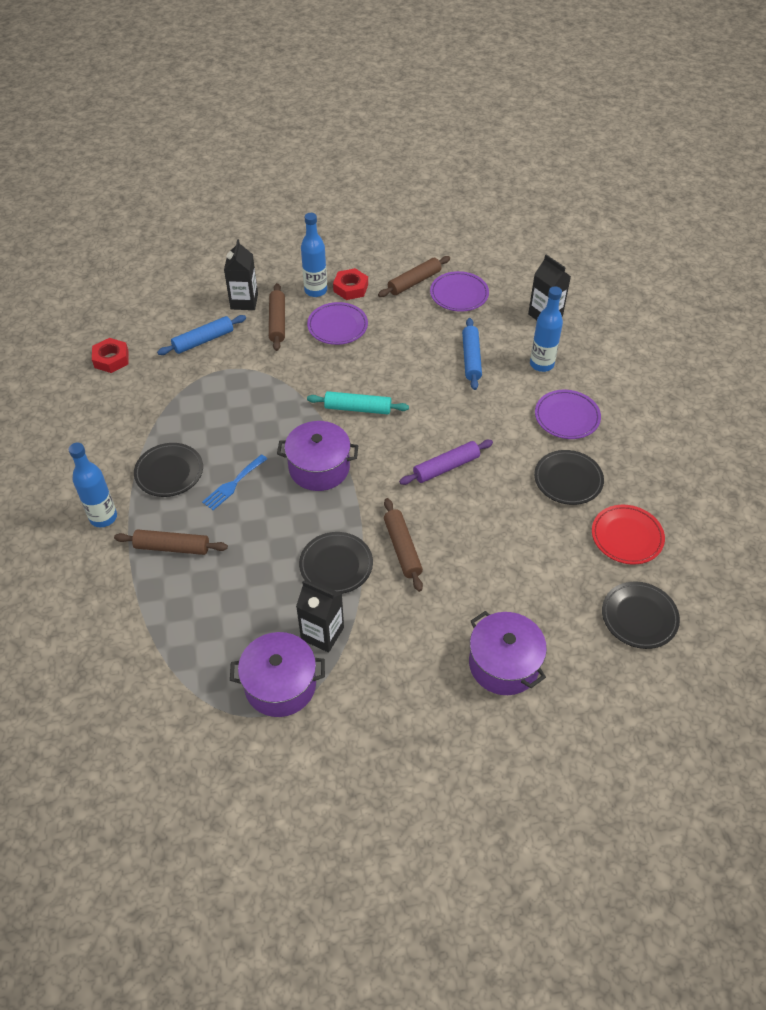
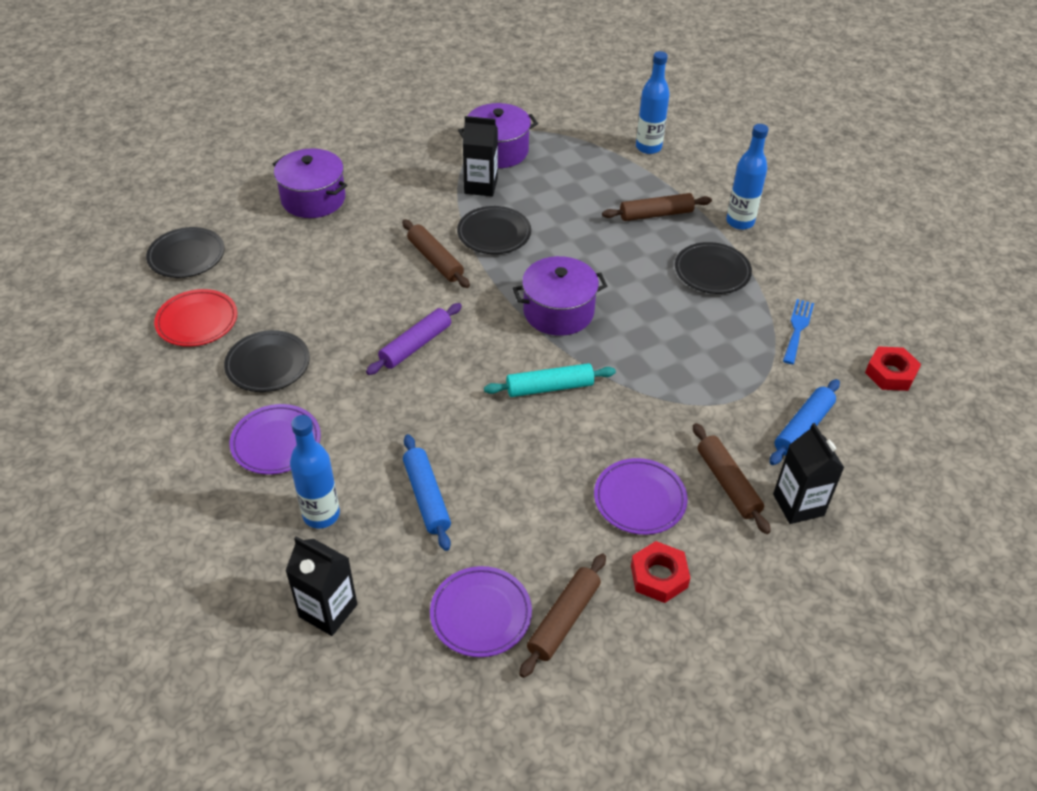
camera: 160 degrees right, 5 degrees down
blue fork [202,454,267,510] -> blue fork moved to [783,299,814,364]
blue bottle [301,213,327,297] -> blue bottle moved to [636,51,670,154]

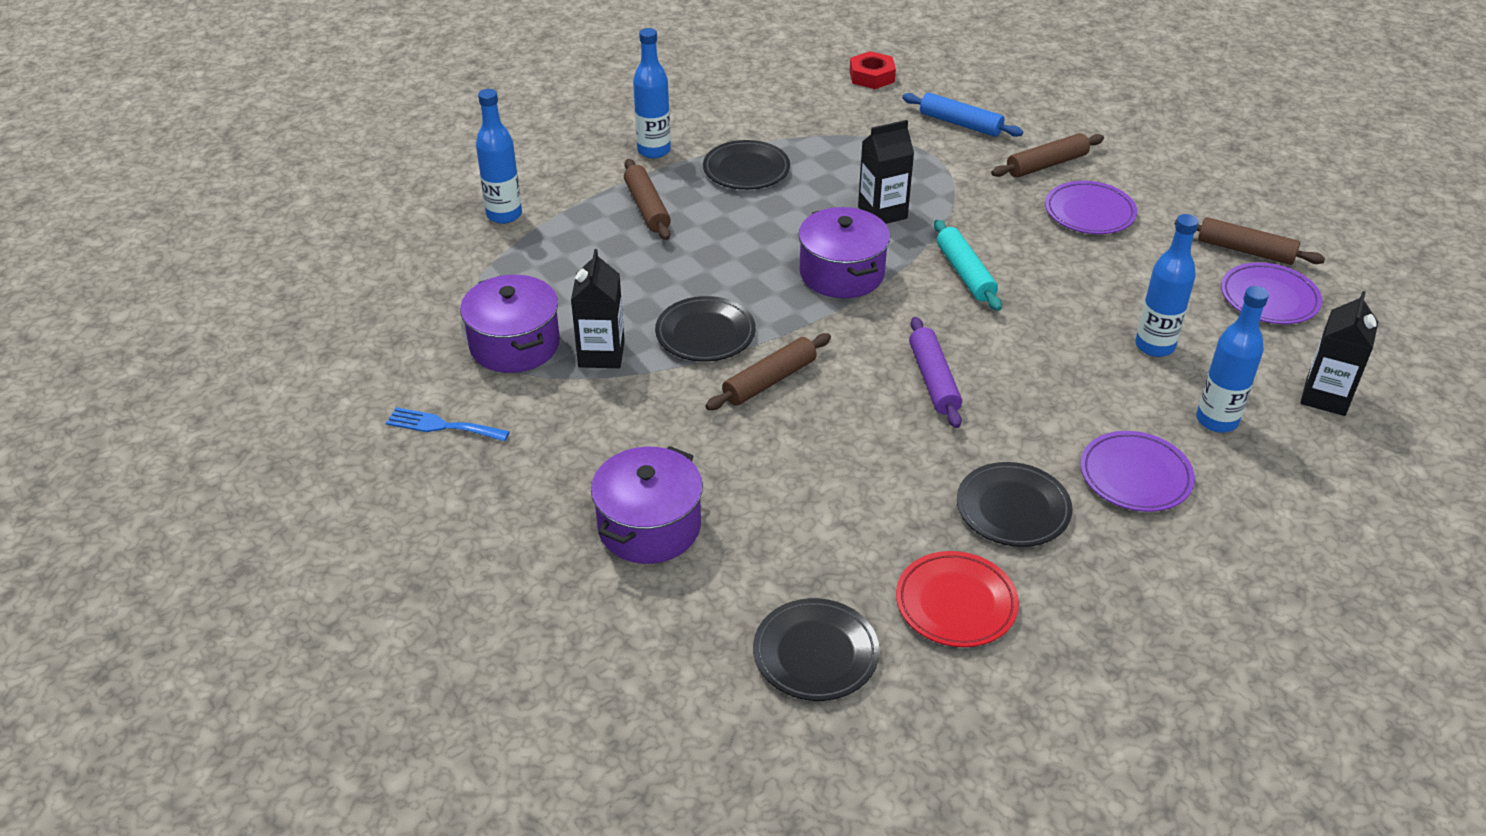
camera: 95 degrees left, 5 degrees down
purple rolling pin [366,303,462,375] -> purple rolling pin turned 45 degrees clockwise [909,317,962,428]
blue rolling pin [403,434,451,551] -> blue bottle [1135,214,1199,357]
red nut [631,541,690,603] -> none
black carton [773,423,844,524] -> black carton moved to [858,120,914,224]
blue fork [783,299,814,364] -> blue fork moved to [386,407,510,442]

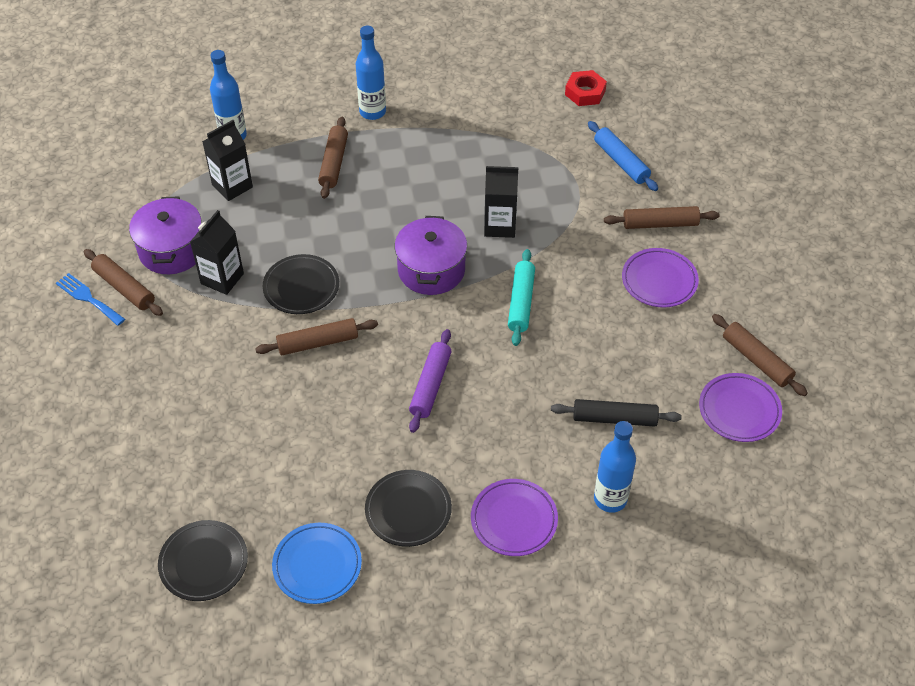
camera: 25 degrees right, 10 degrees up
purple pot [591,446,703,564] -> none
black plate [703,140,790,190] -> none
red plate [896,551,1019,647] -> blue plate [272,523,362,604]
blue bottle [1135,214,1199,357] -> black rolling pin [551,399,682,427]
black carton [1300,291,1378,416] -> black carton moved to [202,120,253,201]
none -> brown rolling pin [84,249,163,316]

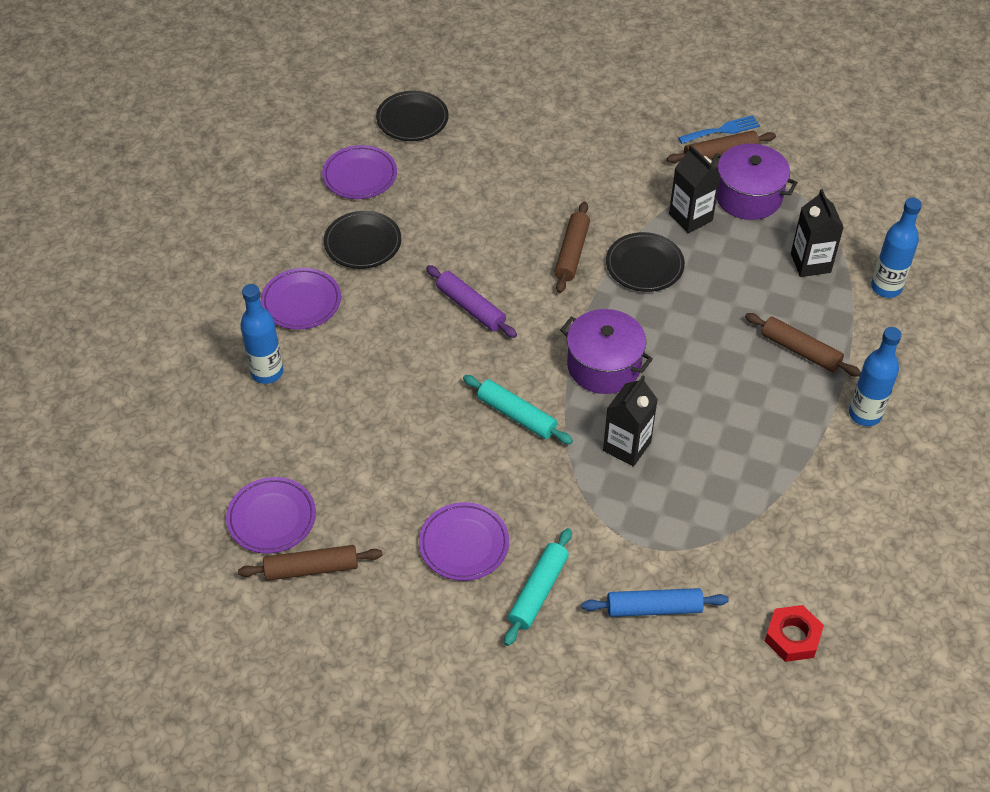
camera: 120 degrees right, 0 degrees up
blue plate [272,523,362,604] -> purple plate [322,145,397,199]
black rolling pin [551,399,682,427] -> none
brown rolling pin [604,206,720,229] -> turquoise rolling pin [504,528,572,646]

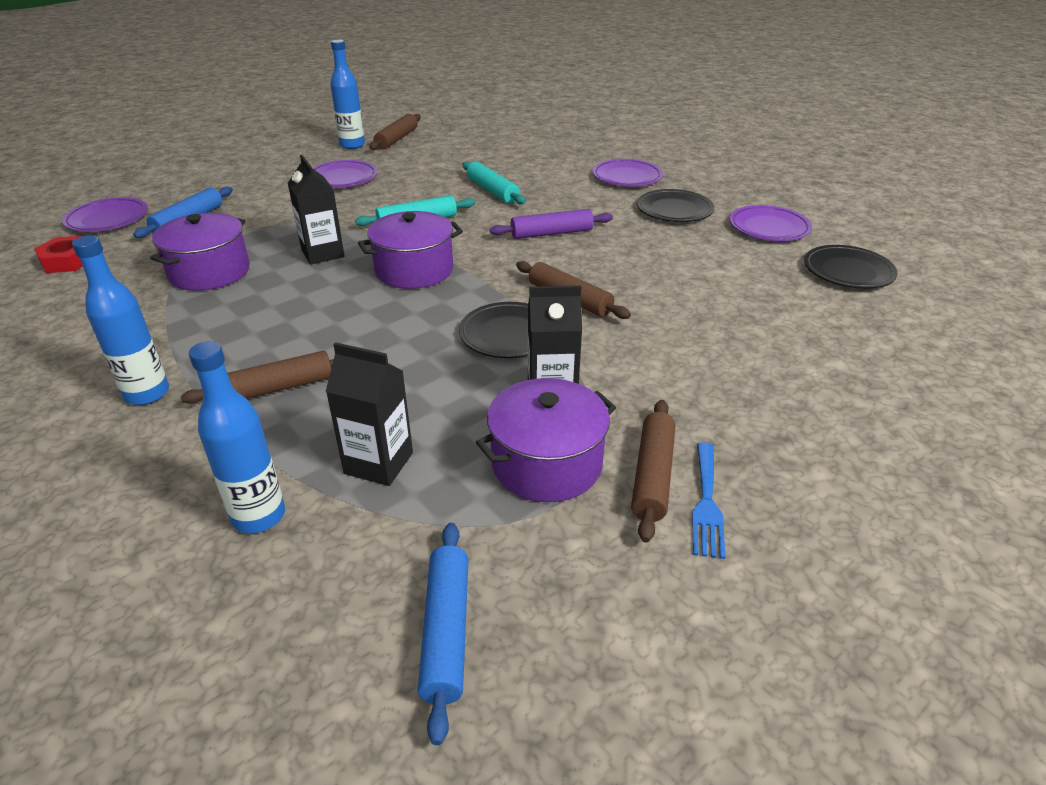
camera: 120 degrees right, 15 degrees down
purple plate [226,477,316,554] -> purple plate moved to [62,197,148,232]
blue bottle [240,284,283,384] -> blue bottle moved to [330,40,365,149]
turquoise rolling pin [504,528,572,646] -> turquoise rolling pin moved to [463,162,526,204]
none -> purple pot [150,213,250,291]
none -> blue rolling pin [418,523,468,745]

